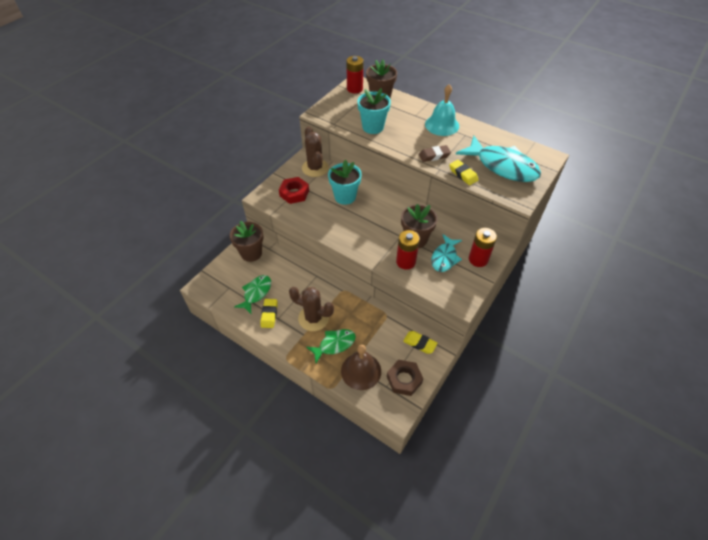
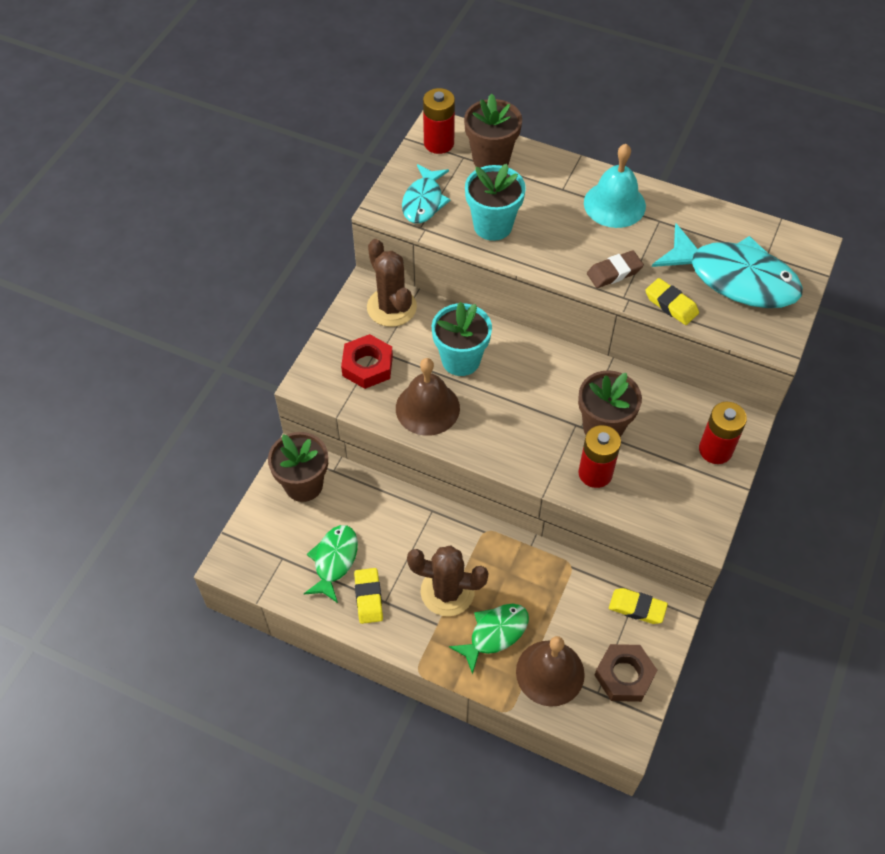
camera: 10 degrees left, 5 degrees up
turquoise fish [431,234,462,272] -> turquoise fish moved to [402,164,451,223]
none -> brown bell [396,358,460,436]

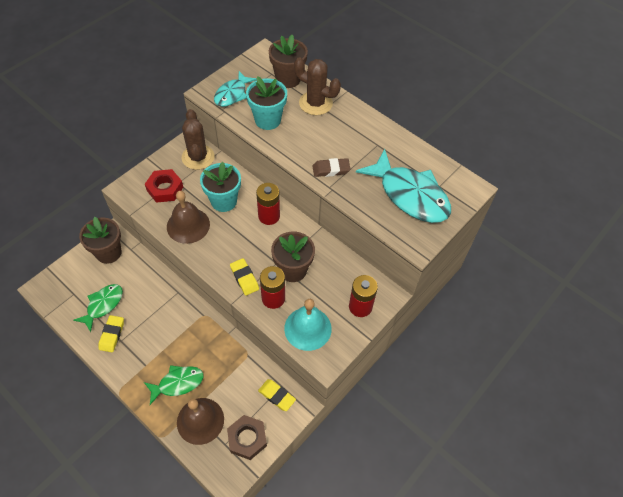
camera: 15 degrees right, 0 degrees up
brown cactus [407,545,489,616] -> brown cactus moved to [294,57,341,115]
red battery [423,88,455,154] -> red battery moved to [256,183,280,225]
turquoise bell [584,144,646,228] -> turquoise bell moved to [284,299,332,351]
yellow eraser [645,278,699,325] -> yellow eraser moved to [230,258,259,296]

